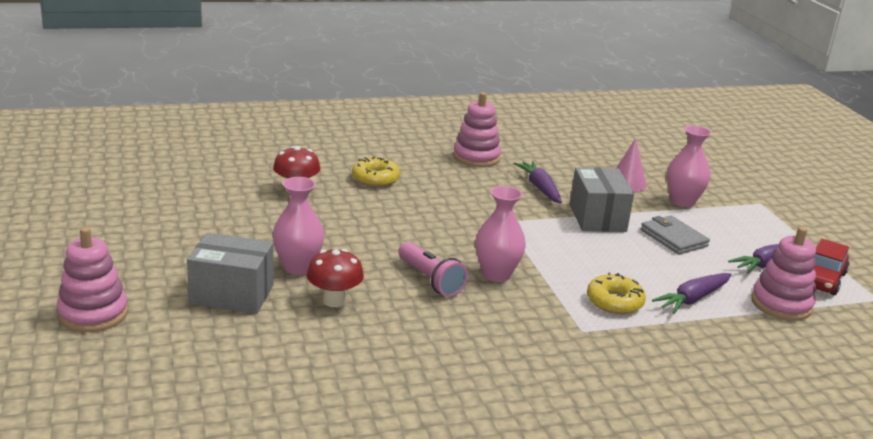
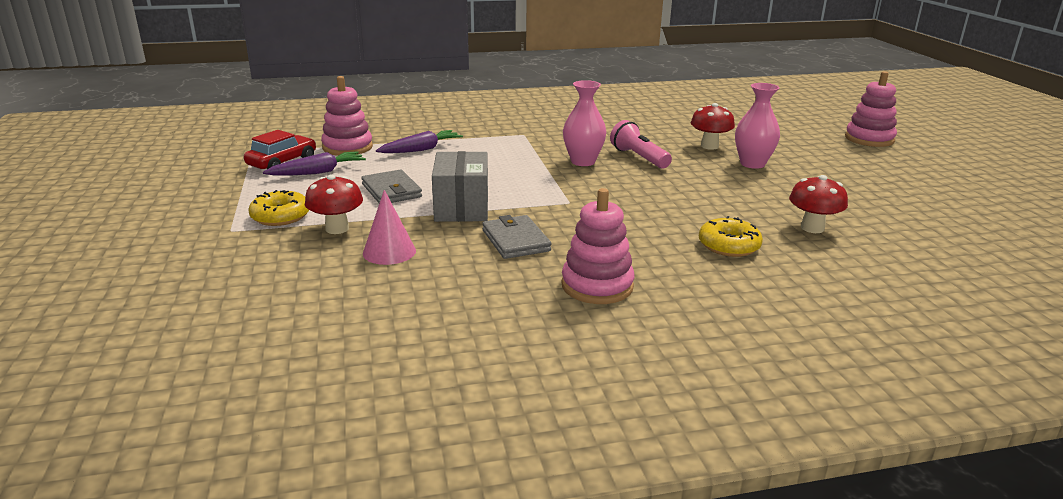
camera: 175 degrees left, 0 degrees up
grey box [187,233,273,314] -> none
purple carrot [513,161,562,203] -> grey wallet [482,215,551,259]
yellow donut [587,272,646,314] -> yellow donut moved to [248,190,309,226]
pink vase [667,125,712,207] -> red mushroom [305,174,363,234]

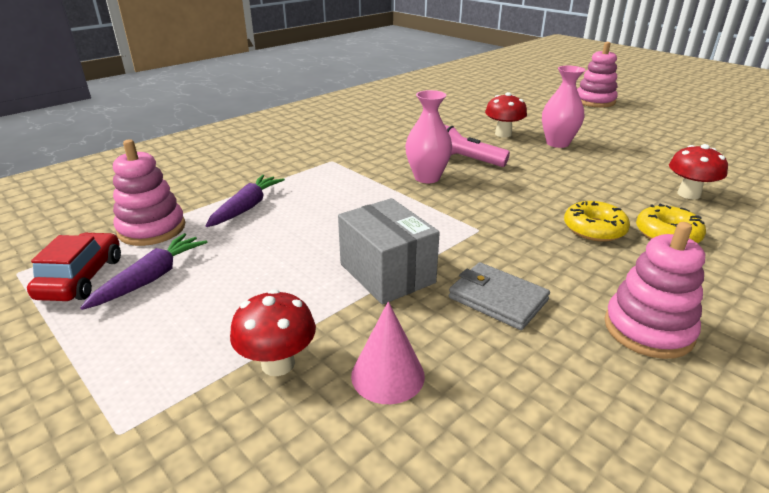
camera: 30 degrees left, 5 degrees up
yellow donut [248,190,309,226] -> yellow donut moved to [564,201,630,242]
grey wallet [361,169,422,203] -> none

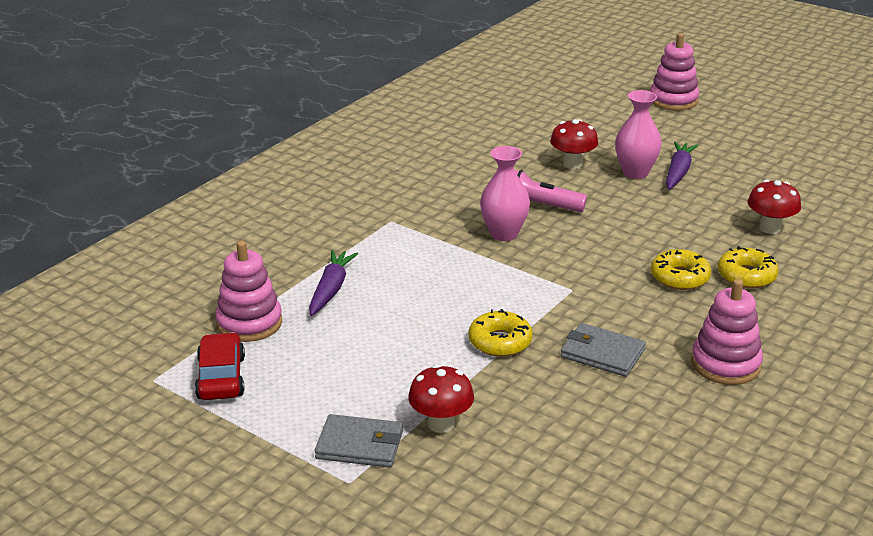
camera: 10 degrees left, 0 degrees up
purple carrot [80,233,207,310] -> purple carrot moved to [666,141,698,190]
grey box [338,198,440,305] -> yellow donut [468,309,533,357]
pink cone [351,301,425,404] -> none
none -> grey wallet [315,414,403,468]

